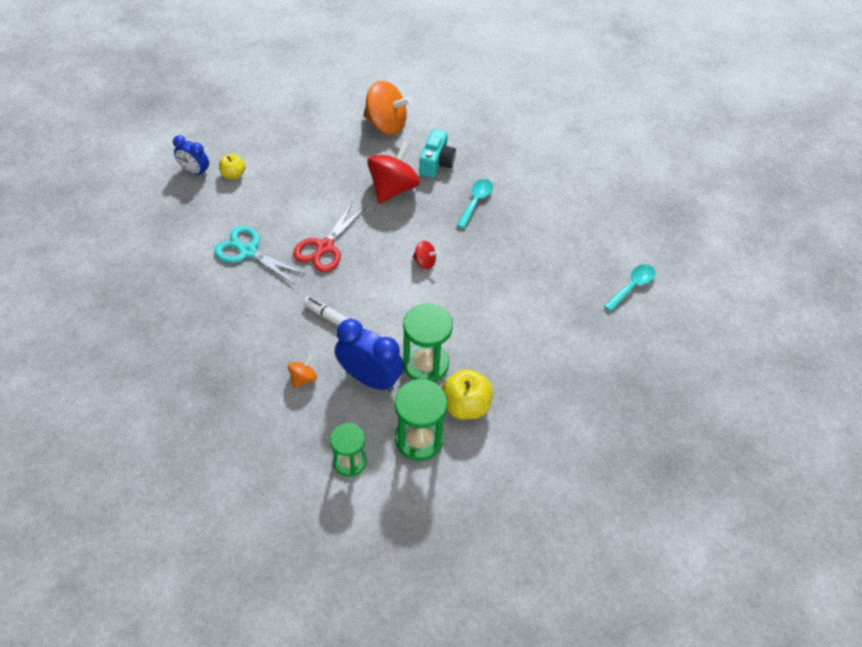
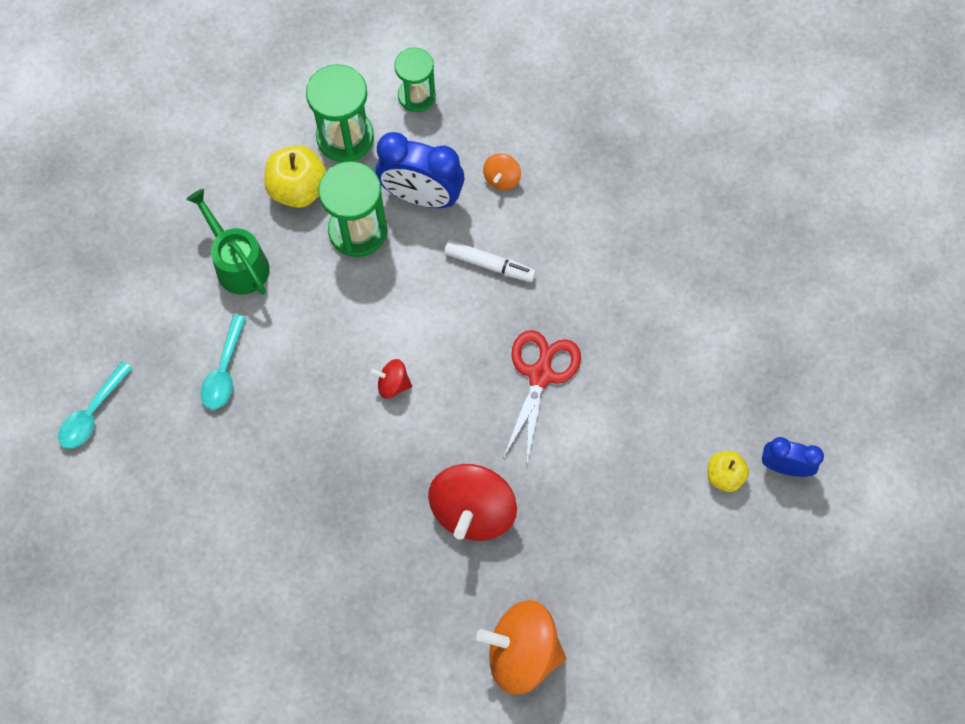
camera: 170 degrees right, 15 degrees up
turquoise scissors [214,226,306,285] -> none
turquoise camera [419,129,456,178] -> none
turquoise spoon [457,179,493,229] -> turquoise spoon moved to [201,315,246,409]
none -> green watering can [186,189,270,295]

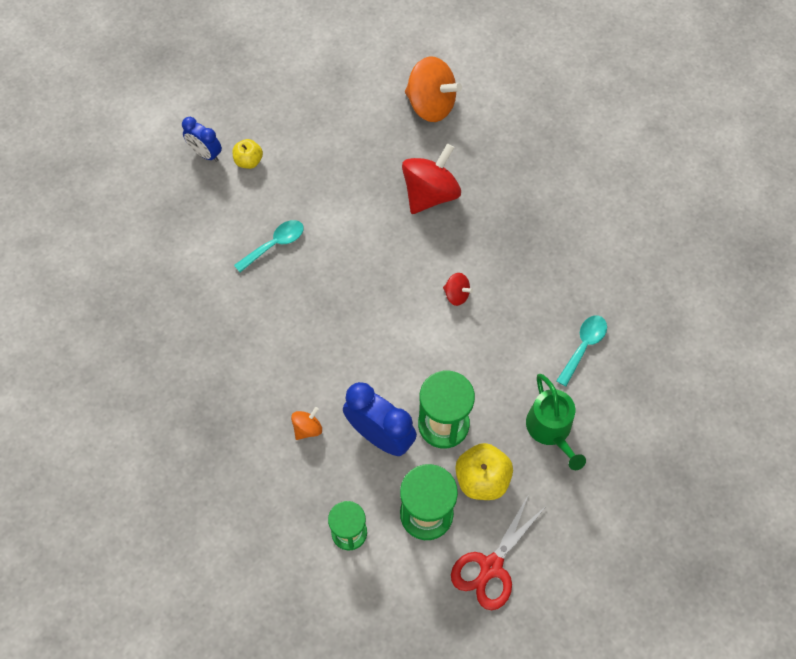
camera: 160 degrees left, 5 degrees down
turquoise spoon [58,361,133,449] -> turquoise spoon moved to [234,220,304,272]
white marker [444,240,536,282] -> none
red scissors [504,330,581,463] -> red scissors moved to [451,494,547,610]

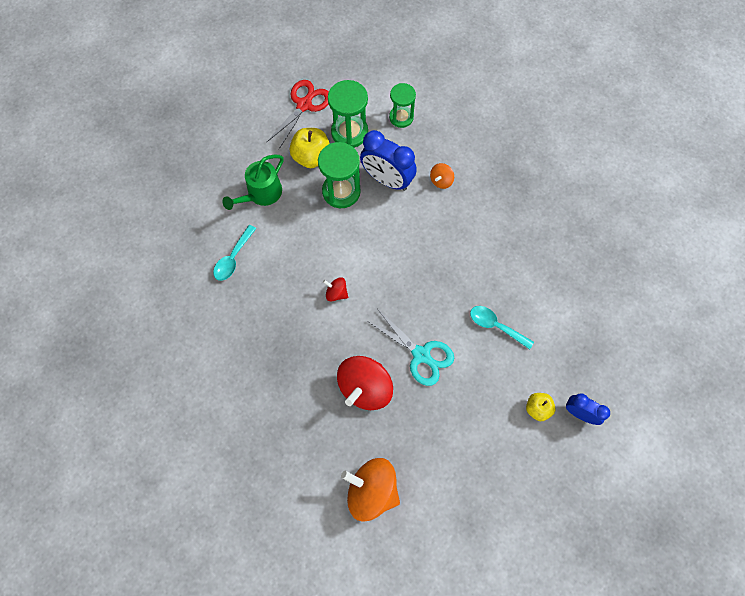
camera: 175 degrees right, 5 degrees up
turquoise spoon [234,220,304,272] -> turquoise spoon turned 75 degrees clockwise [470,306,534,349]
green watering can [526,374,586,470] -> green watering can turned 120 degrees counterclockwise [222,155,284,210]
none -> turquoise scissors [368,310,454,386]

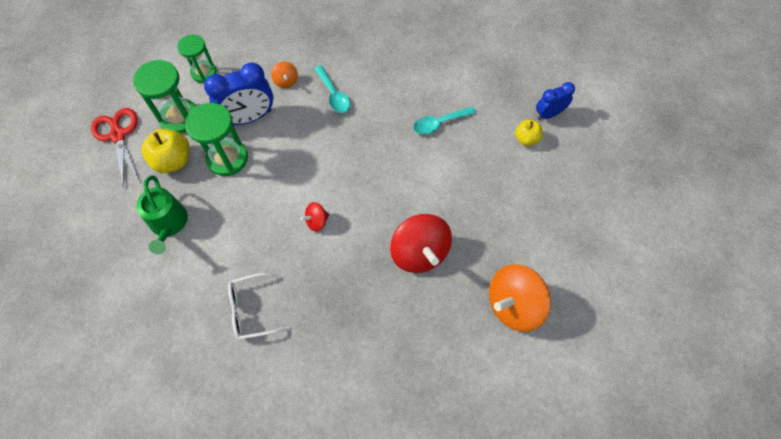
camera: 55 degrees left, 5 degrees down
turquoise spoon [213,225,256,281] -> turquoise spoon moved to [314,66,350,113]
turquoise scissors [368,310,454,386] -> none
none -> white glasses [228,273,290,340]

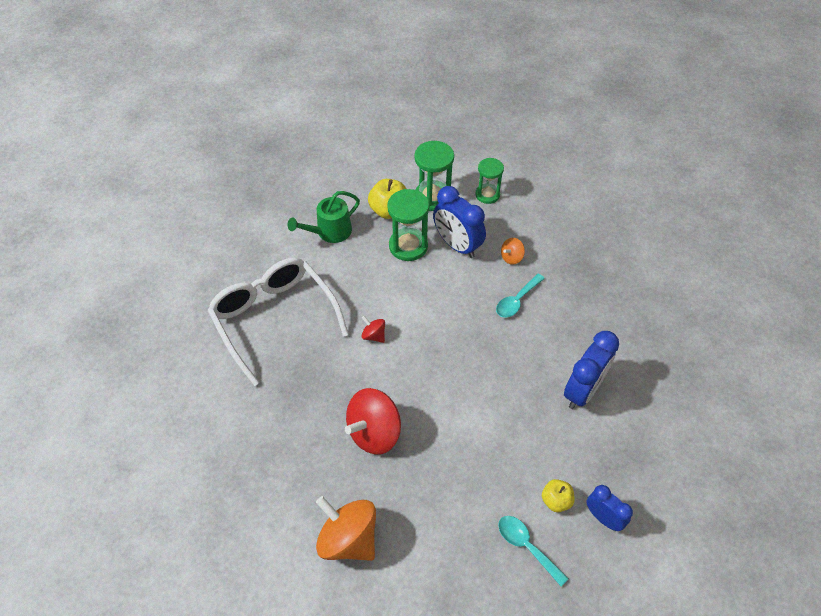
camera: 70 degrees right, 10 degrees down
red scissors [91,108,140,186] -> none
white glasses [228,273,290,340] -> white glasses [207,258,349,386], size x2.00
turquoise spoon [413,107,476,134] -> turquoise spoon moved to [498,516,569,587]
none -> blue clock [564,331,619,409]

